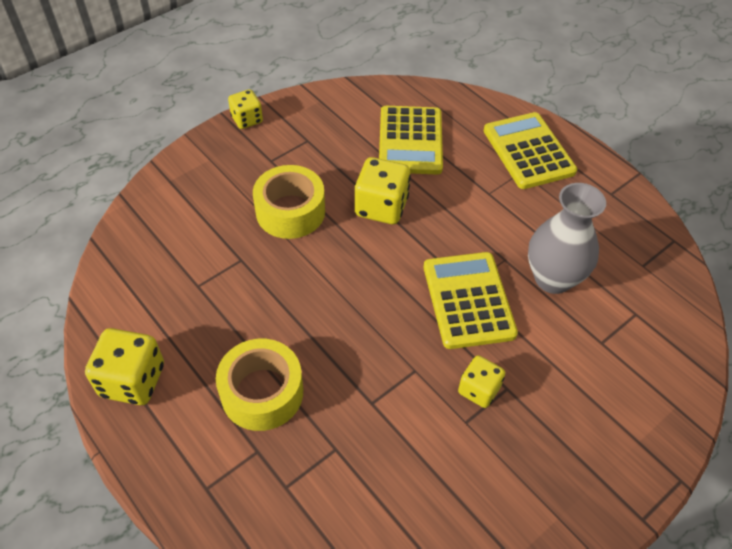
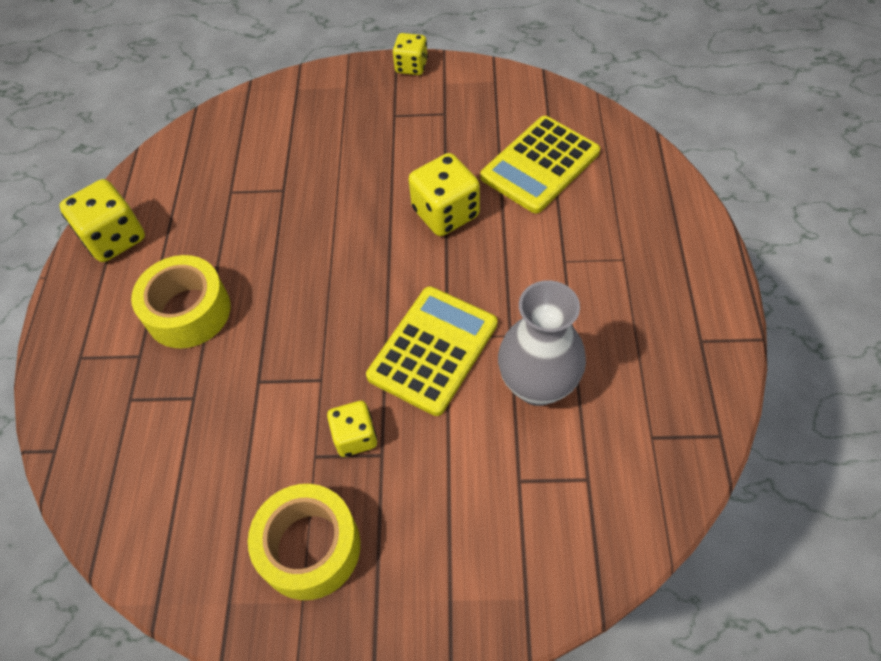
camera: 45 degrees right, 5 degrees up
yellow tape [253,165,325,239] -> yellow tape moved to [248,484,360,600]
yellow calculator [484,112,577,189] -> none

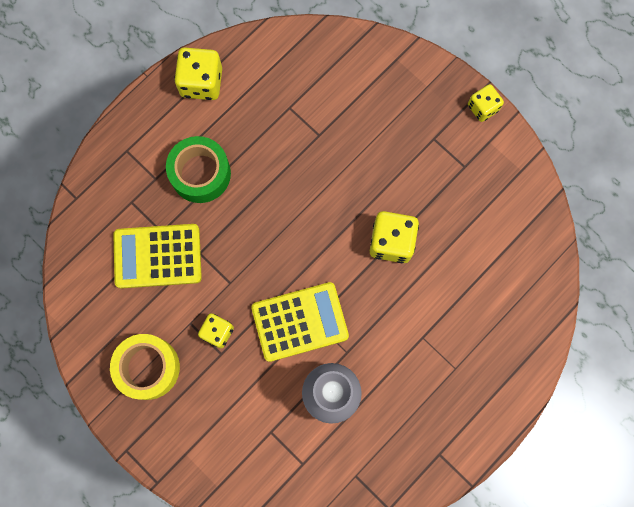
camera: 40 degrees right, 20 degrees up
yellow tape [131,255,231,348] -> green tape [166,136,231,203]
yellow calculator [480,116,600,214] -> yellow calculator moved to [113,224,202,289]

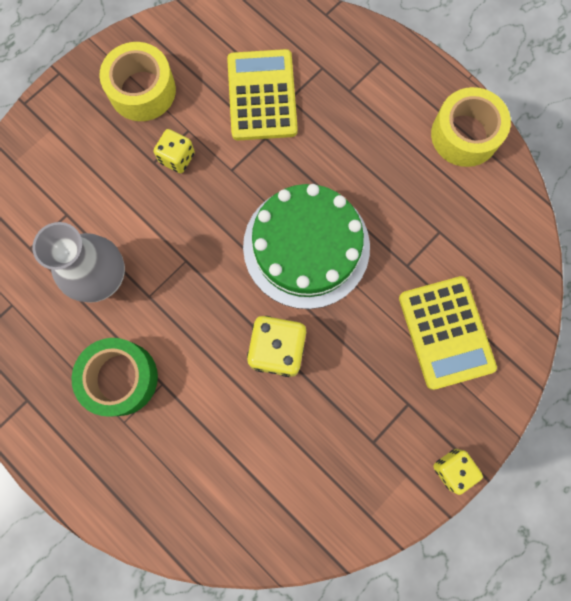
camera: 90 degrees right, 0 degrees up
green tape [166,136,231,203] -> green tape moved to [72,338,158,417]
yellow dice [174,47,222,100] -> yellow tape [431,87,511,167]
yellow calculator [251,282,349,362] -> yellow calculator moved to [399,276,497,390]
none -> green cake [243,184,370,309]

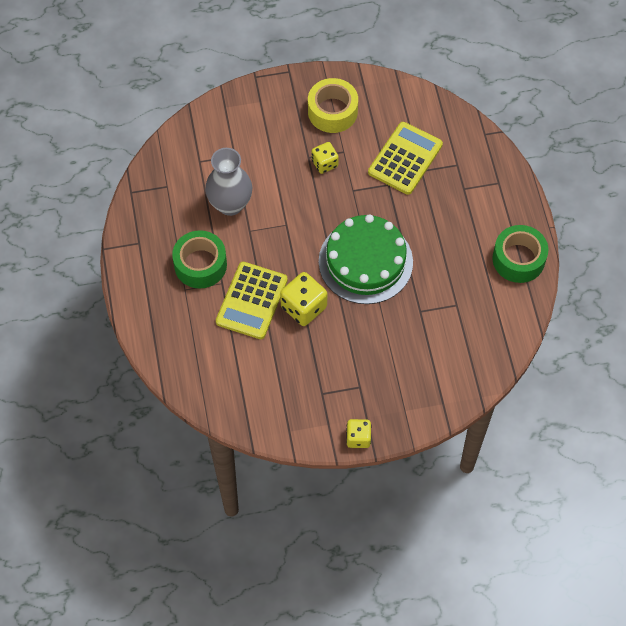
camera: 35 degrees right, 15 degrees down
yellow calculator [399,276,497,390] -> yellow calculator moved to [216,262,288,339]
yellow tape [431,87,511,167] -> green tape [492,225,548,283]

